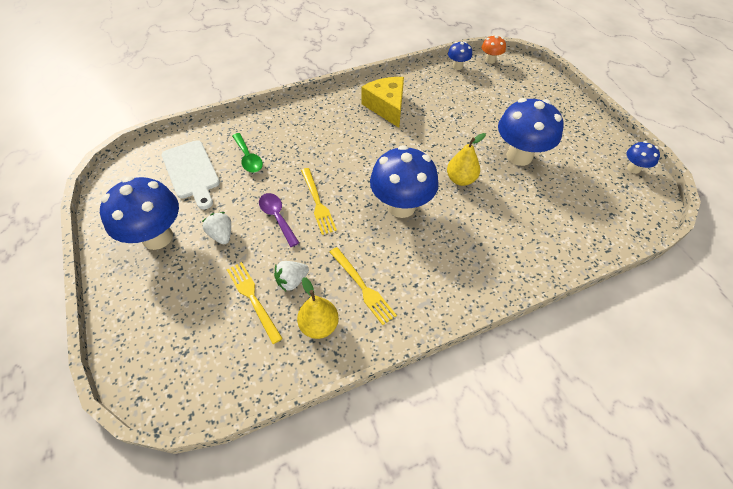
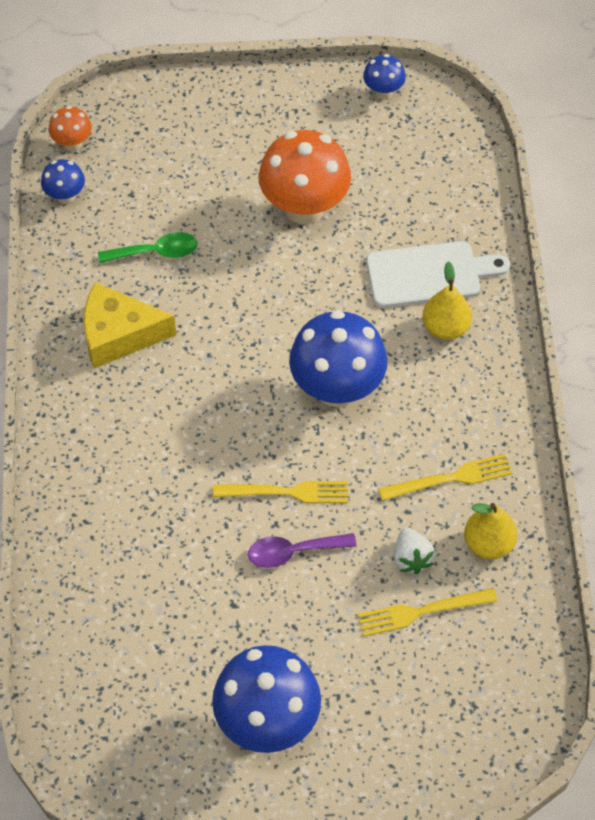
camera: 70 degrees left, 5 degrees up
white cutting board [162,140,220,209] -> white cutting board moved to [366,241,510,307]
white strawberry [202,212,231,244] -> none
green spoon [232,133,263,173] -> green spoon moved to [98,232,198,263]
yellow pear [447,133,486,186] -> yellow pear moved to [422,261,472,340]
blue mushroom [498,98,564,166] -> orange mushroom [258,130,351,224]

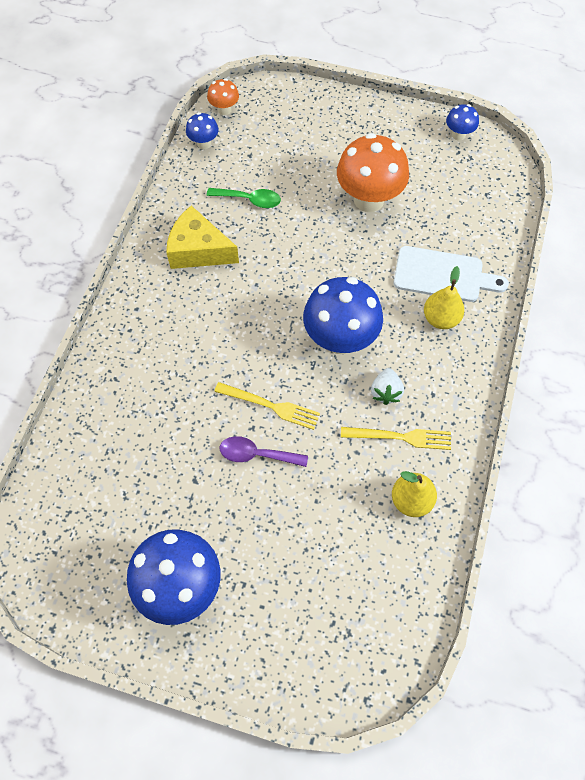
camera: 20 degrees right, 5 degrees up
yellow fork [358,588,498,636] -> none
white strawberry [393,528,435,574] -> white strawberry moved to [371,368,404,405]

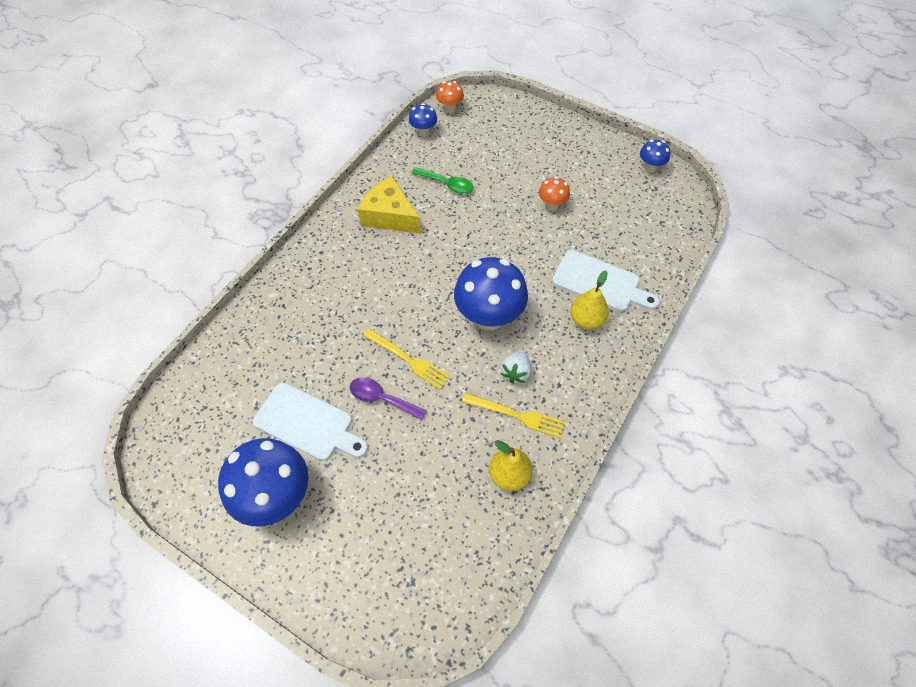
camera: 15 degrees right, 5 degrees down
orange mushroom [337,133,409,212] -> orange mushroom [539,177,570,211], size x0.48
none -> white cutting board [253,383,368,461]

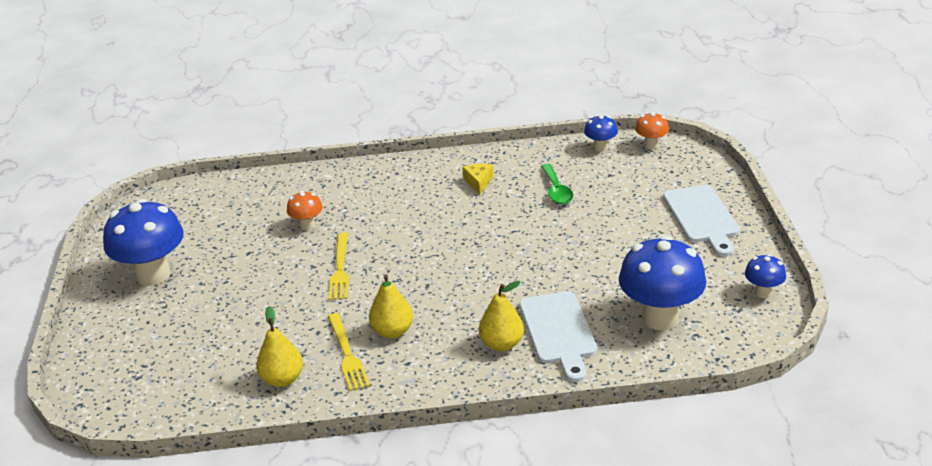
camera: 55 degrees right, 25 degrees down
white cutting board [253,383,368,461] -> white cutting board moved to [663,185,740,256]
purple spoon [350,377,427,420] -> none
yellow cheese [358,176,421,234] -> yellow cheese [462,164,494,195], size x0.52
blue mushroom [454,257,528,330] -> blue mushroom moved to [619,235,707,330]
white strawberry [501,351,531,383] -> yellow pear [369,274,413,338]
orange mushroom [539,177,570,211] -> orange mushroom moved to [287,191,323,230]

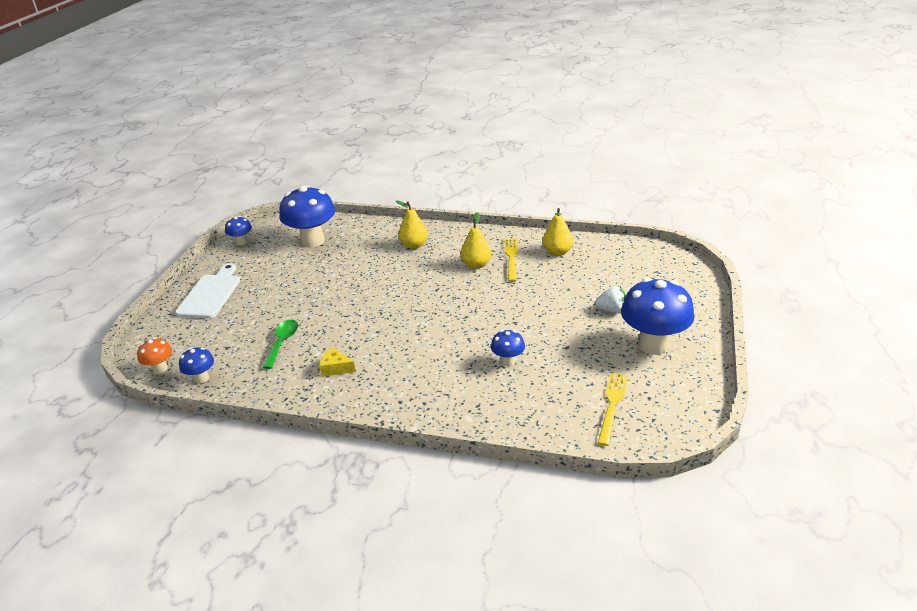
camera: 160 degrees left, 0 degrees up
orange mushroom [287,191,323,230] -> blue mushroom [491,330,525,366]
yellow fork [328,233,349,300] -> yellow fork moved to [598,373,628,446]
yellow cheese [462,164,494,195] -> yellow cheese turned 90 degrees clockwise [319,348,356,377]
white cutting board [519,291,597,382] -> none
none -> white strawberry [595,286,626,313]

